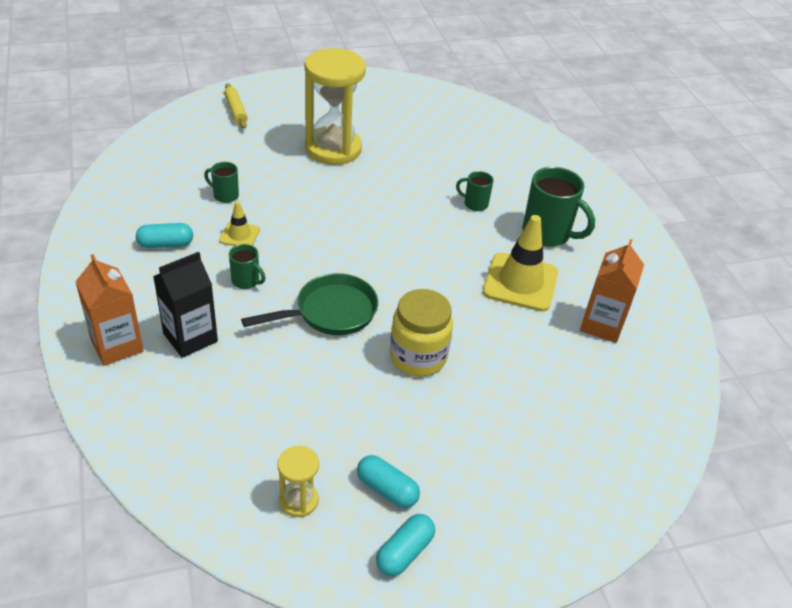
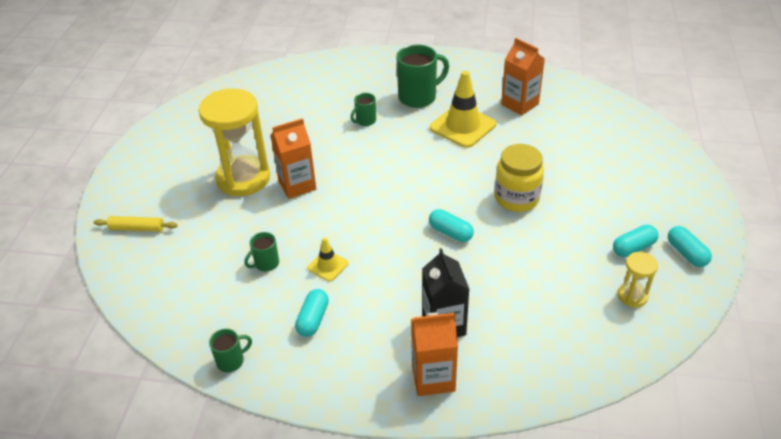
camera: 60 degrees left, 0 degrees up
green mug [229,244,266,289] -> green mug moved to [209,329,252,372]
green pan [241,273,378,335] -> turquoise capsule [429,209,474,242]
none -> orange carton [270,118,316,199]

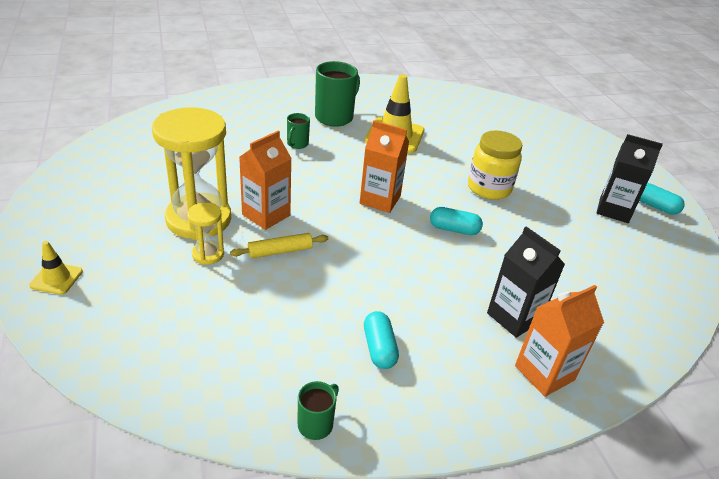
camera: 30 degrees left, 5 degrees down
yellow rolling pin [94,216,177,232] -> yellow rolling pin moved to [230,233,329,258]
green mug [244,232,279,271] -> none
yellow traffic cone [308,237,349,282] -> yellow traffic cone moved to [29,241,83,295]
orange carton [501,38,545,116] -> orange carton moved to [360,121,409,213]
turquoise capsule [613,225,658,257] -> black carton [596,134,663,223]
yellow hourglass [618,252,658,307] -> yellow hourglass moved to [187,203,224,265]

